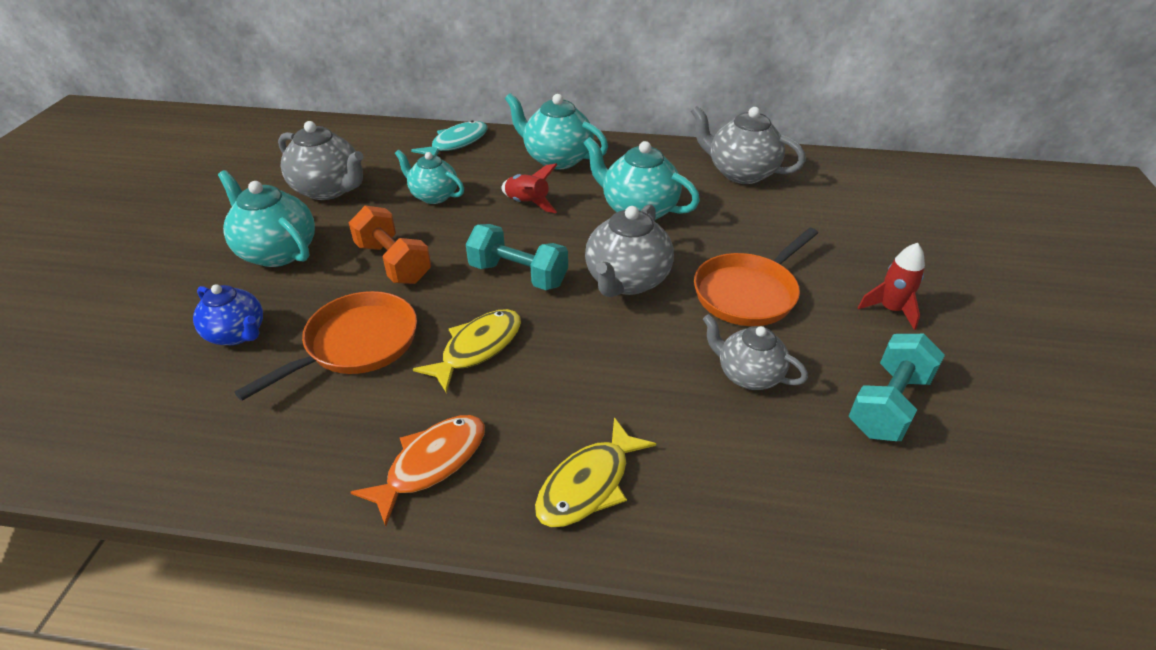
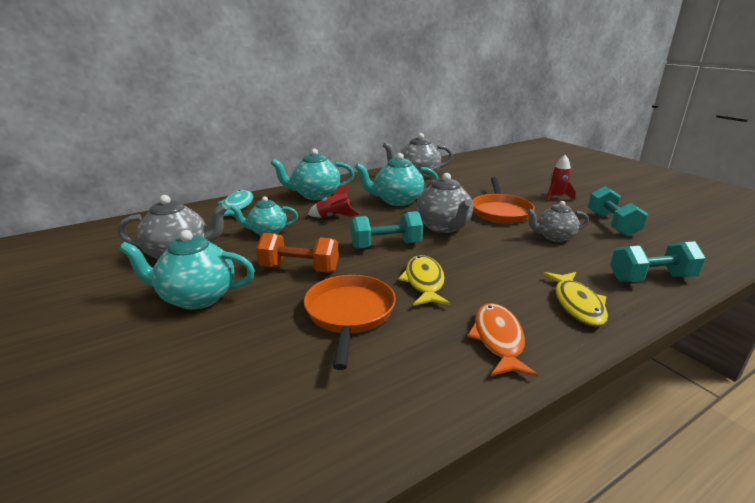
camera: 40 degrees left, 15 degrees down
blue teapot [193,284,263,345] -> none
none -> turquoise dumbbell [610,241,706,282]

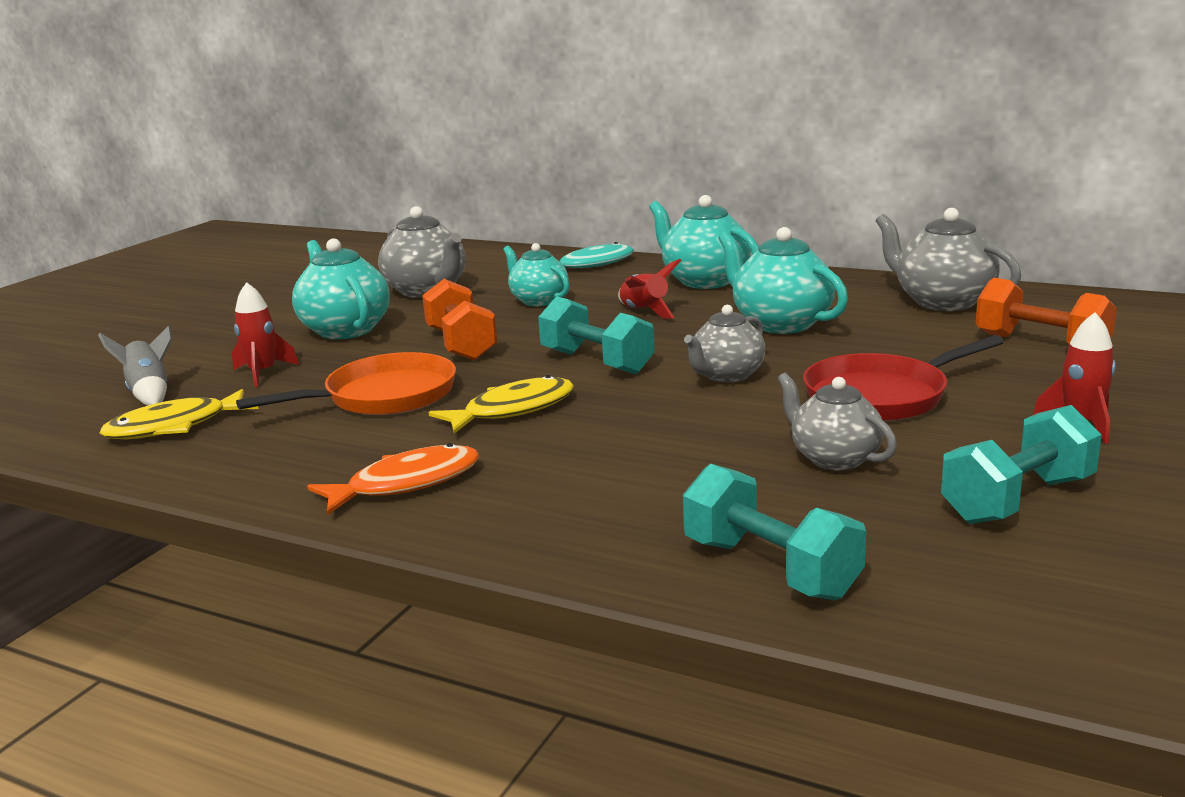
camera: 60 degrees right, 5 degrees down
grey teapot [416,173,473,233] -> grey teapot [684,305,766,383], size x0.66
orange pan [472,177,535,224] -> red pan [803,335,1004,421]
yellow fish [543,272,608,326] -> yellow fish moved to [99,389,258,439]
none -> grey rocket [98,325,172,406]
none -> red rocket [232,282,299,387]
none -> orange dumbbell [976,278,1117,344]

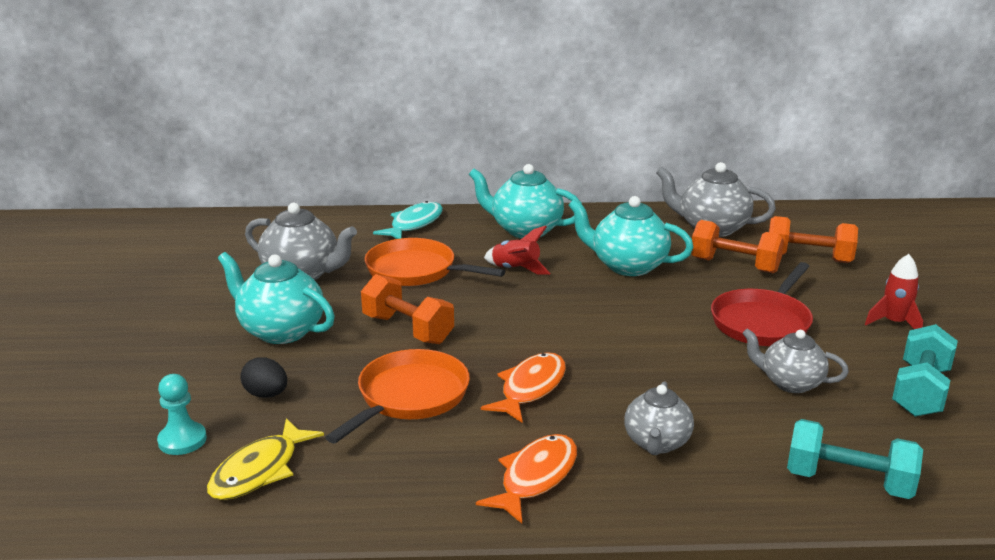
camera: 30 degrees left, 5 degrees up
grey rocket [98,325,172,406] -> turquoise pawn [157,374,207,455]
red rocket [232,282,299,387] -> black egg [240,357,287,398]
yellow fish [429,375,574,434] -> orange fish [481,352,566,423]
turquoise teapot [503,243,570,307] -> orange pan [365,238,505,286]
turquoise dumbbell [538,296,654,374] -> none
grey teapot [684,305,766,383] -> grey teapot moved to [624,381,694,455]
none -> orange dumbbell [691,220,784,273]

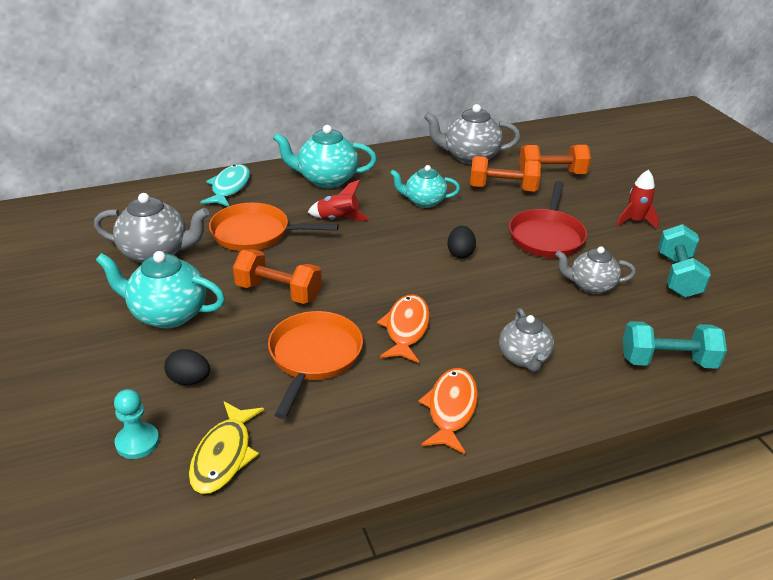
camera: 20 degrees left, 10 degrees up
turquoise teapot [568,196,694,276] -> turquoise teapot [390,165,460,208], size x0.66
none -> black egg [447,226,476,258]

